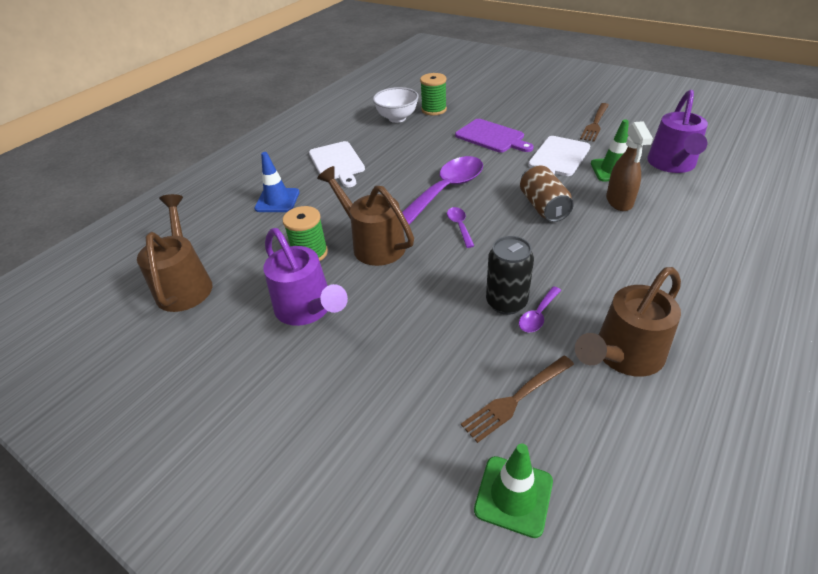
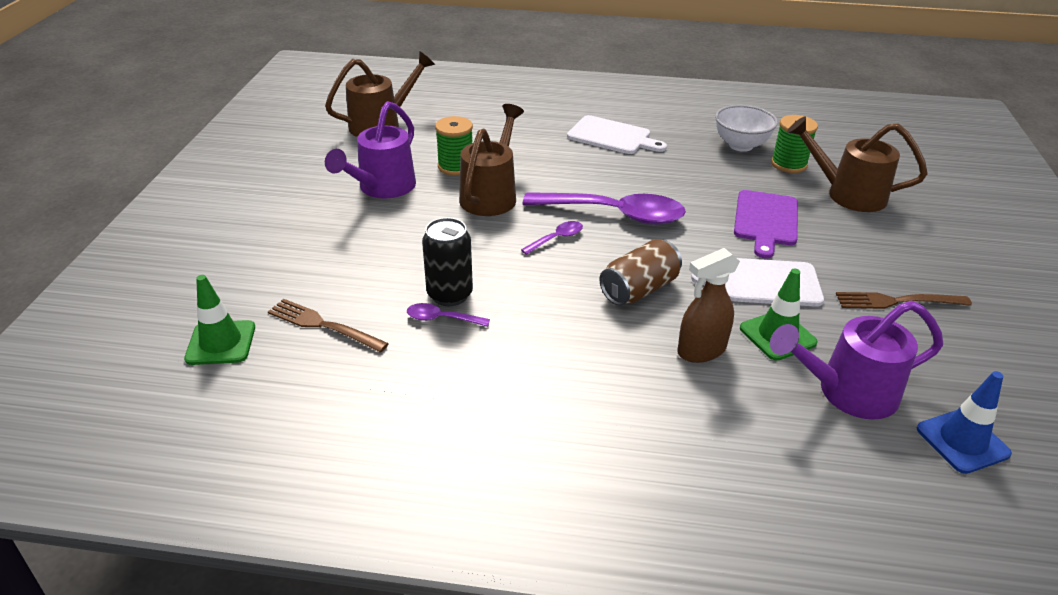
camera: 60 degrees right, 5 degrees down
blue traffic cone [254,152,300,212] -> blue traffic cone moved to [917,371,1012,474]
white cutting board [309,141,365,187] -> white cutting board turned 105 degrees counterclockwise [567,115,667,154]
brown watering can [575,267,681,377] -> brown watering can moved to [787,116,928,212]

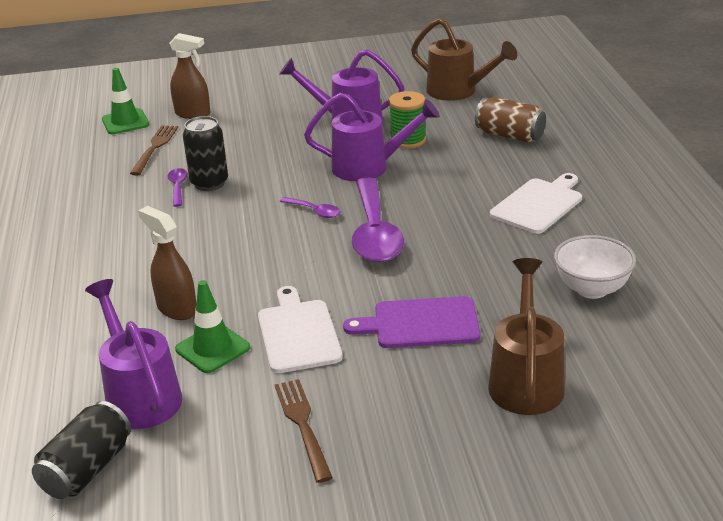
camera: 75 degrees right, 5 degrees down
brown watering can [459,104,524,216] -> purple watering can [304,93,440,181]
white cutting board [567,115,667,154] -> white cutting board turned 150 degrees counterclockwise [490,173,582,234]
brown can [599,239,682,306] -> brown can moved to [475,97,546,143]
green spool [771,115,818,173] -> none
blue traffic cone [917,371,1012,474] -> black can [32,401,131,499]
none -> brown spray bottle [169,33,211,119]

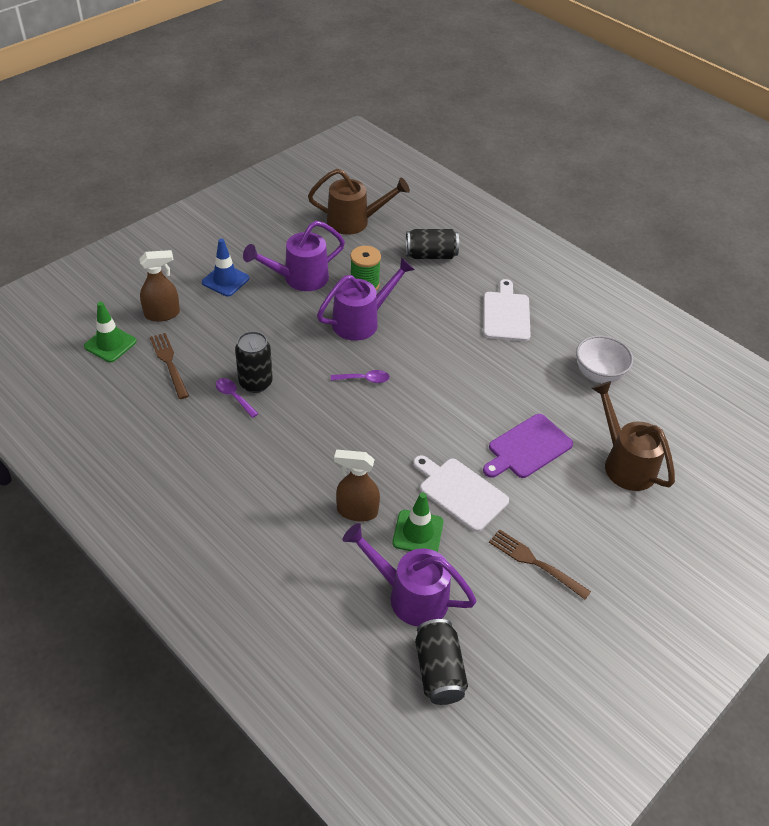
camera: 40 degrees left, 15 degrees up
purple spoon [352,177,404,262] -> none
brown can [475,97,546,143] -> black can [406,229,459,259]
none -> blue traffic cone [202,239,249,296]

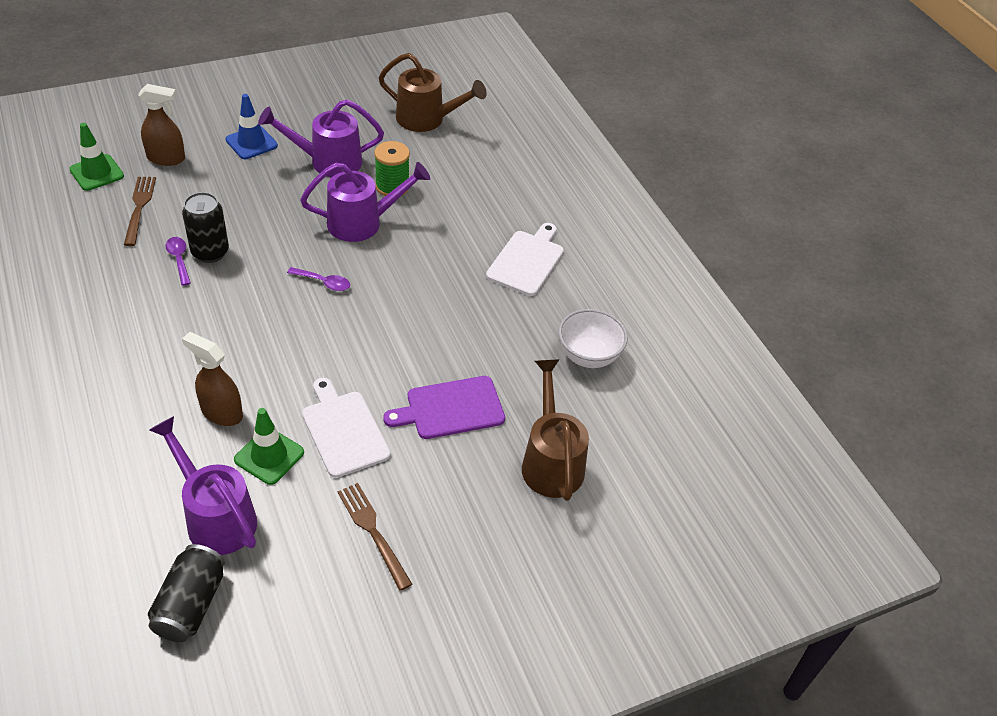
camera: 20 degrees right, 0 degrees up
black can [406,229,459,259] -> none

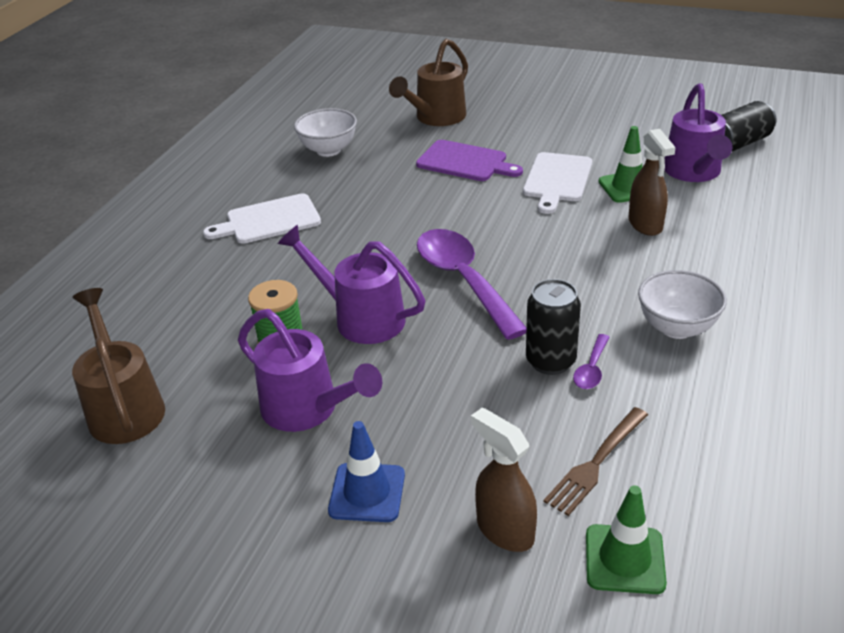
camera: 130 degrees left, 10 degrees down
purple spoon [287,267,350,291] -> purple spoon [417,229,526,340], size x2.29
brown fork [337,483,412,591] -> none
none -> white bowl [638,270,727,339]

